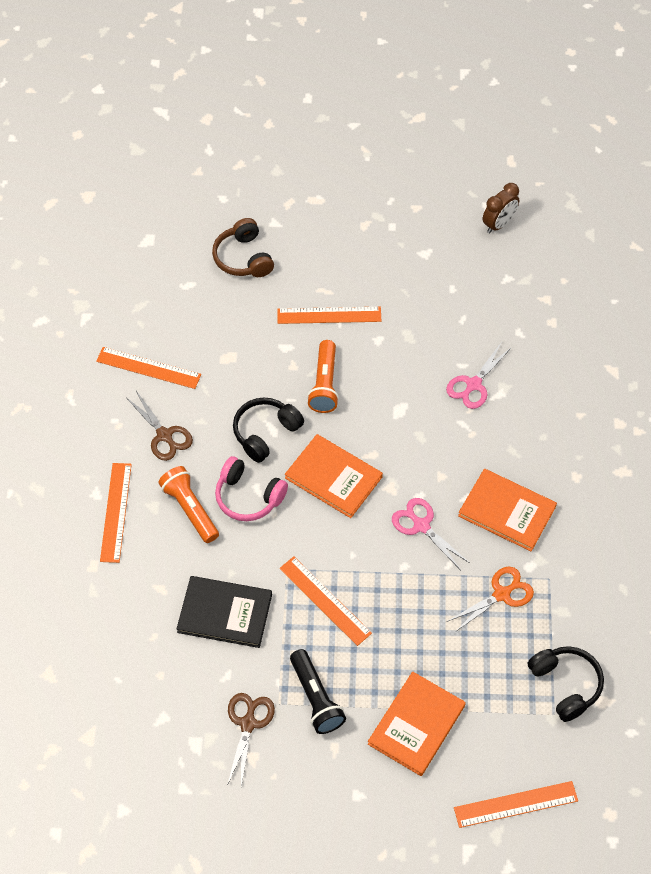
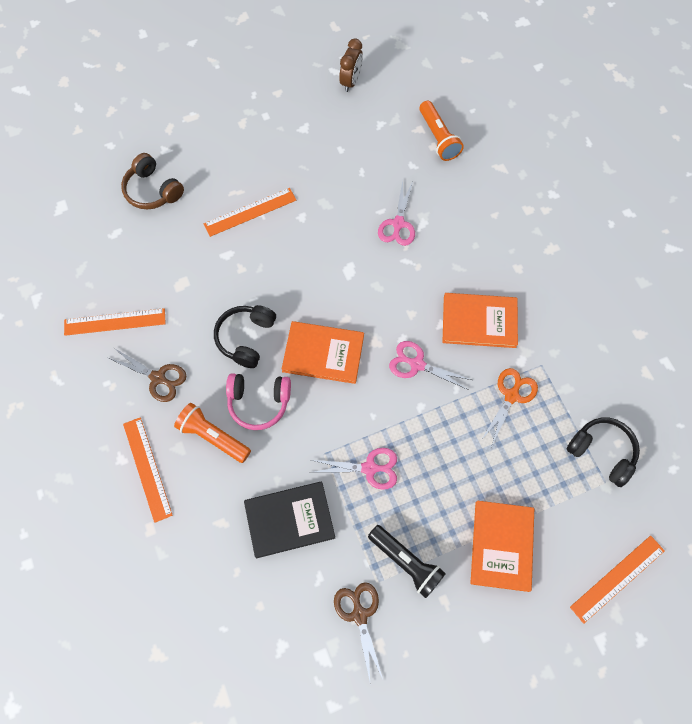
camera: 25 degrees left, 10 degrees up
orange ruler [279,556,372,646] -> pink scissors [310,448,397,490]
orange flashlight [307,340,339,413] -> orange flashlight moved to [419,101,464,161]

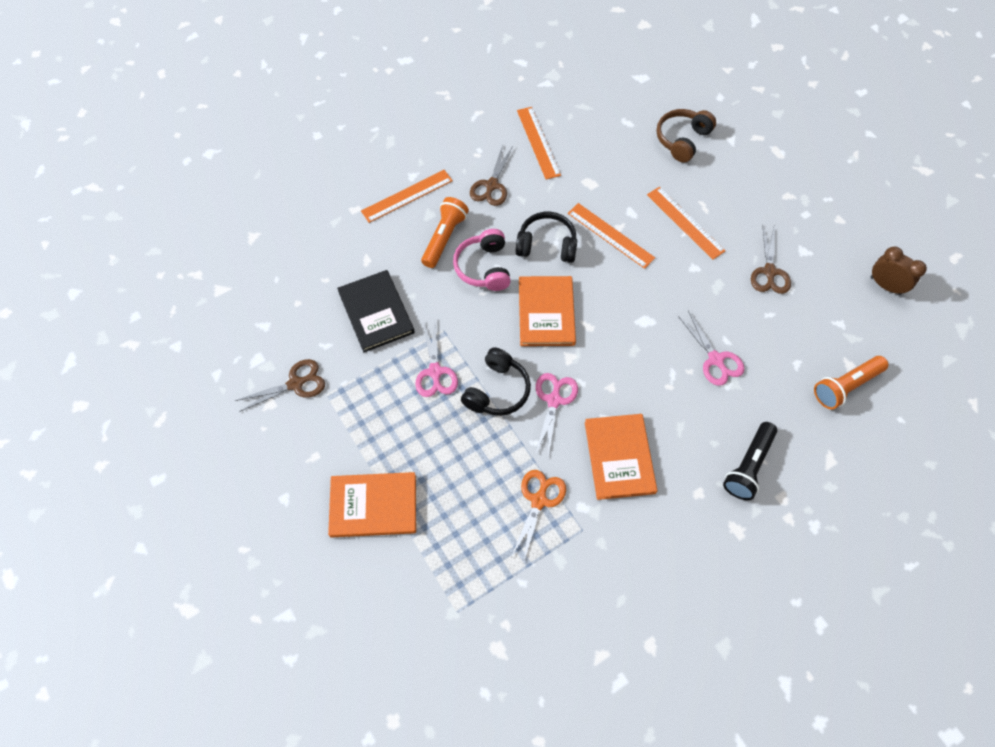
camera: 80 degrees right, 5 degrees down
brown clock [339,38,363,92] -> brown clock turned 150 degrees counterclockwise [871,247,927,295]
black flashlight [368,525,446,598] -> black flashlight moved to [723,422,777,500]
pink scissors [378,180,415,246] -> pink scissors turned 120 degrees counterclockwise [678,311,745,386]
orange scissors [481,368,538,445] -> orange scissors turned 90 degrees counterclockwise [511,470,566,564]
black headphones [567,418,640,487] -> black headphones moved to [461,347,531,416]
orange ruler [570,536,665,624] -> orange ruler moved to [568,203,655,269]
none -> brown scissors [751,225,791,294]

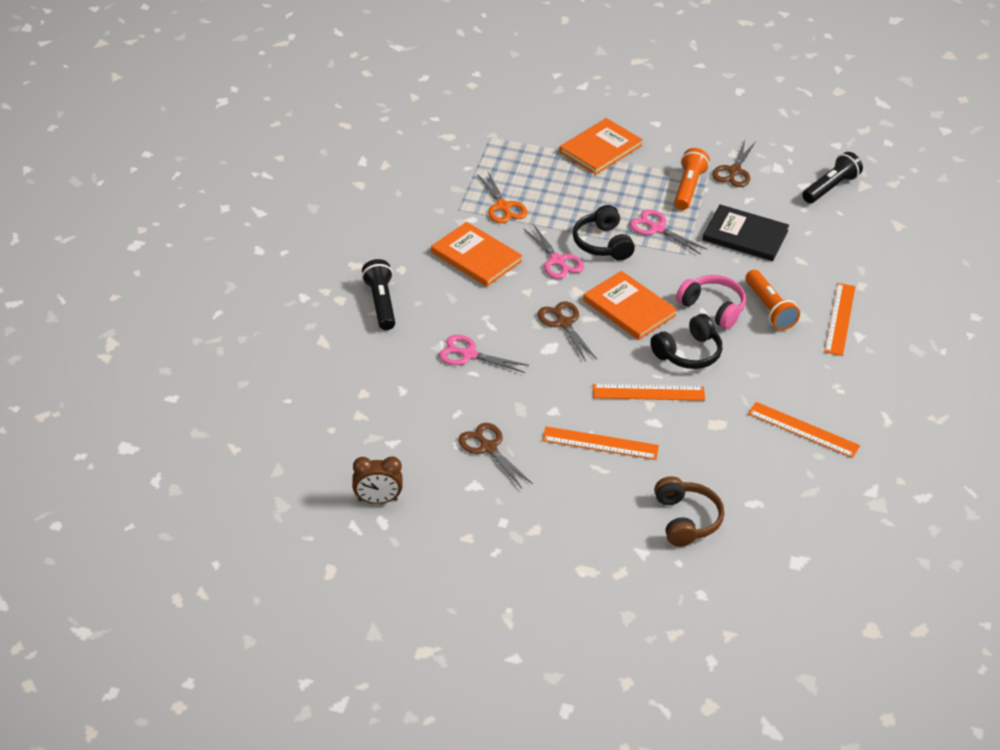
camera: 135 degrees right, 20 degrees down
brown scissors [470,145,513,206] -> brown scissors moved to [538,301,597,362]
orange flashlight [814,356,888,409] -> orange flashlight moved to [674,148,710,210]
none -> black flashlight [802,152,863,203]

